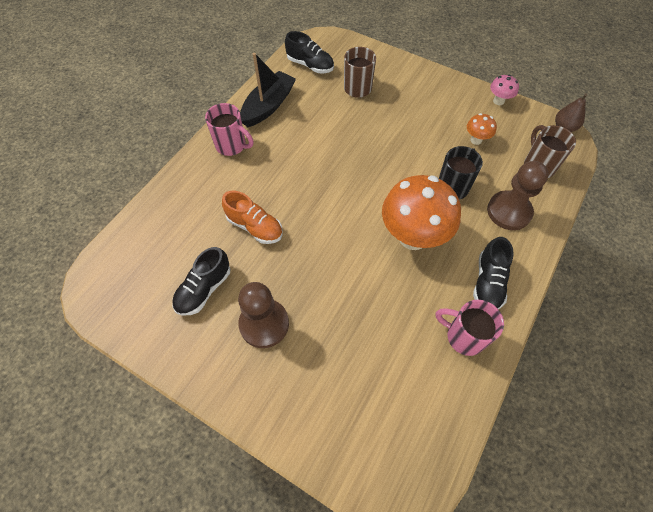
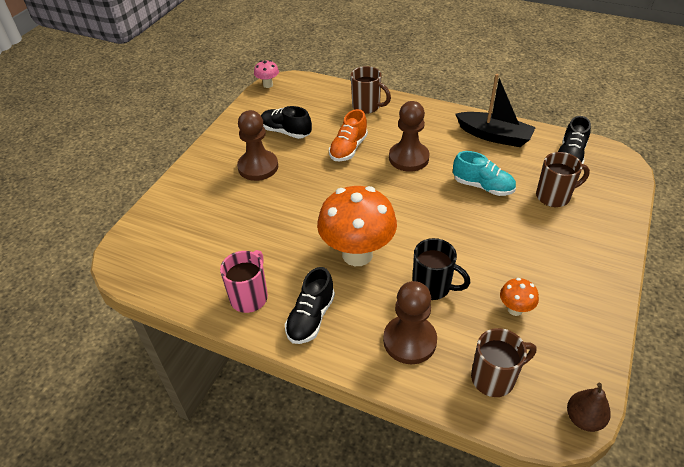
camera: 85 degrees right, 15 degrees down
pink mug [205,103,254,156] -> none
black shoe [473,237,514,309] -> black shoe turned 75 degrees counterclockwise [285,267,335,344]
pink mushroom [490,75,519,105] -> pink mushroom moved to [254,60,279,88]
none -> brown mug [351,66,391,114]
none -> brown pawn [389,101,430,172]
none -> turquoise shoe [453,151,516,196]

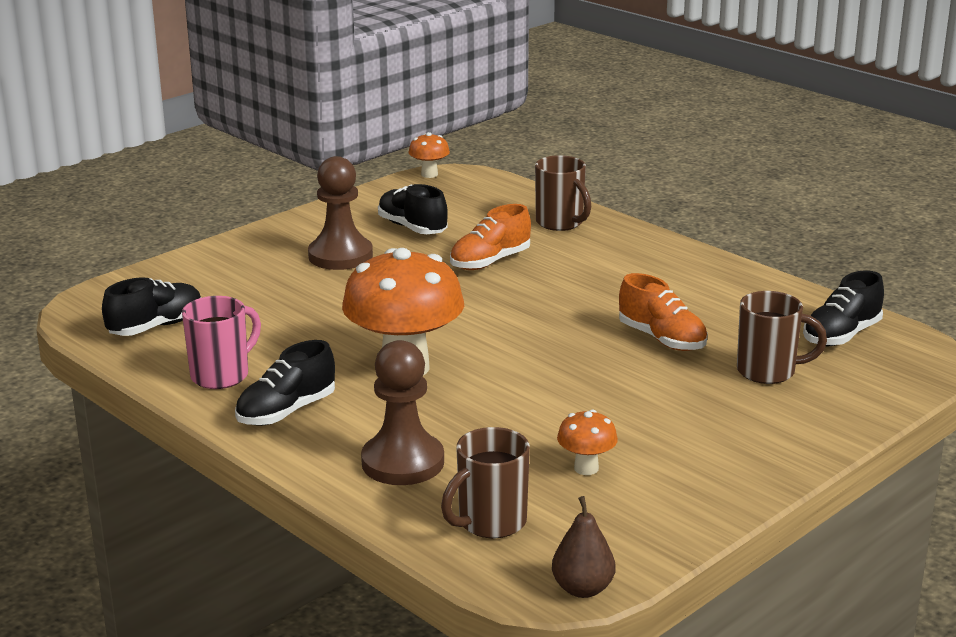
camera: 20 degrees right, 20 degrees down
pink mushroom [254,60,279,88] -> orange mushroom [409,132,450,178]
brown pawn [389,101,430,172] -> none
black mug [412,238,470,300] -> none
turquoise shoe [453,151,516,196] -> orange shoe [619,273,708,351]
black boat [455,74,536,147] -> none
brown mug [471,328,537,397] -> brown mug turned 135 degrees clockwise [441,427,530,538]
none -> black shoe [102,277,201,336]

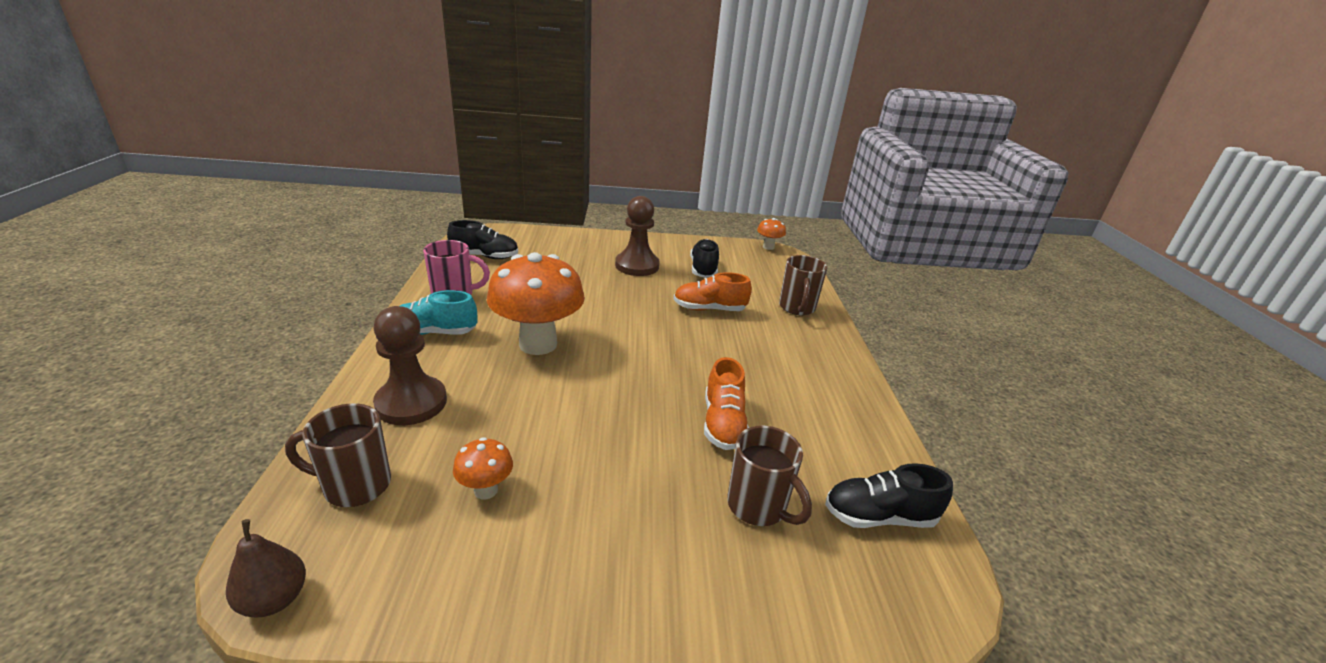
camera: 40 degrees right, 5 degrees up
black shoe [235,340,335,426] -> turquoise shoe [400,290,477,335]

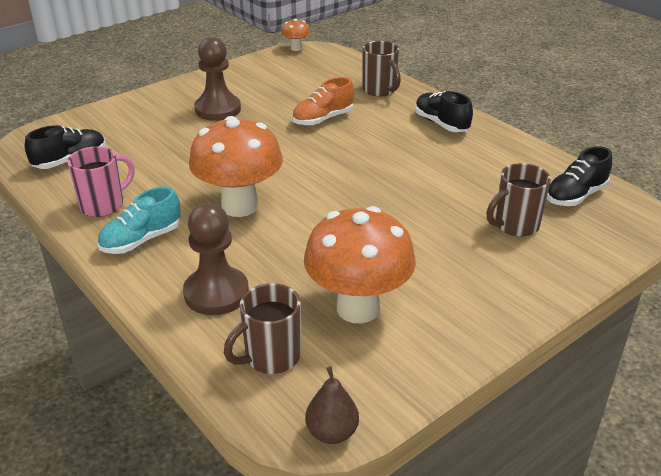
camera: 35 degrees left, 5 degrees up
orange mushroom [453,437,513,499] -> orange mushroom [304,206,416,323], size x2.24
black shoe [690,239,719,278] -> black shoe moved to [415,91,473,132]
orange shoe [704,357,749,450] -> none
brown mug [727,426,812,526] -> brown mug turned 135 degrees clockwise [486,163,551,237]

